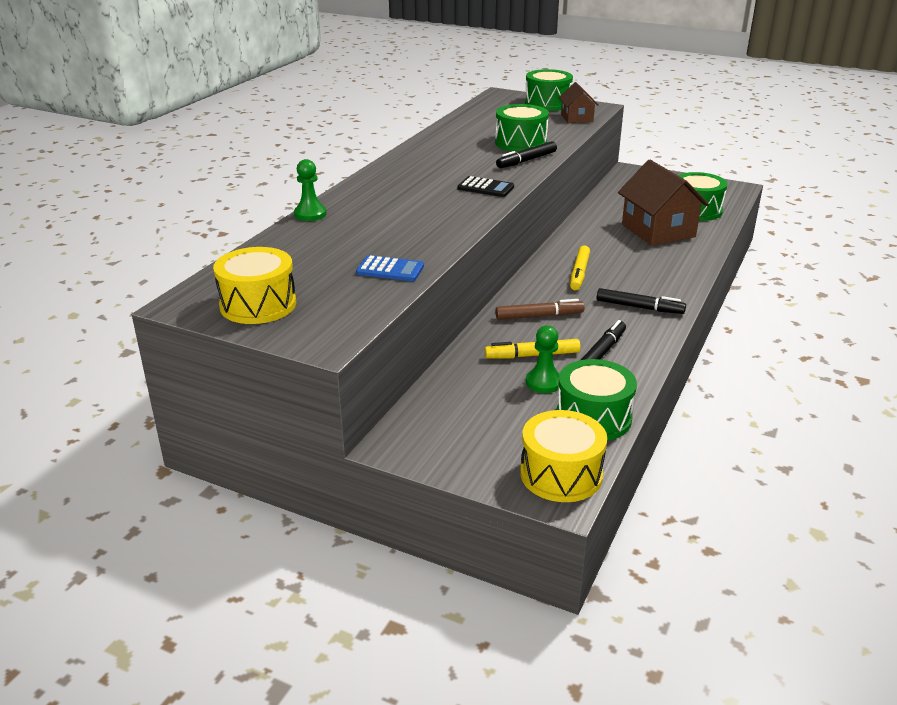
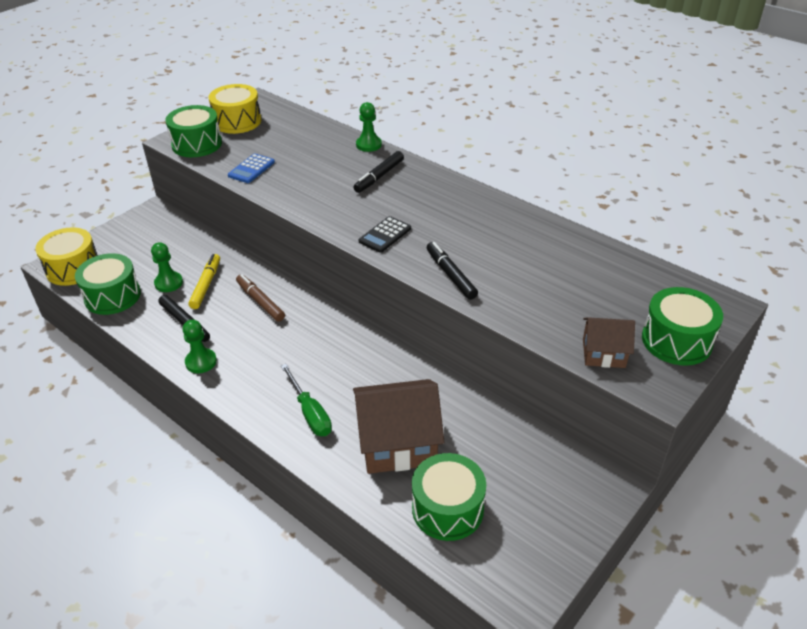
camera: 105 degrees right, 10 degrees up
green drum [495,104,549,152] -> green drum moved to [165,105,222,157]
brown marker [495,299,585,320] -> brown marker turned 135 degrees clockwise [236,274,285,322]
yellow marker [570,245,590,290] -> none
black marker [597,288,686,314] -> black marker moved to [353,151,404,193]
none -> green pawn [183,320,217,373]
none -> green screwdriver [281,364,332,436]

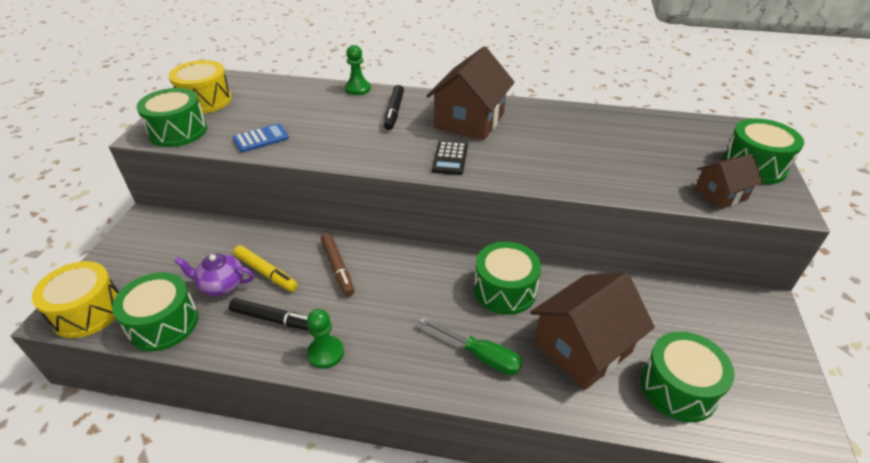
camera: 30 degrees left, 0 degrees up
green pawn [151,242,183,292] -> purple teapot [174,253,254,296]
yellow marker [188,254,220,309] -> yellow marker turned 150 degrees clockwise [233,245,298,292]
blue calculator [228,153,275,183] -> blue calculator turned 120 degrees counterclockwise [233,123,289,152]
brown marker [236,274,285,322] -> brown marker turned 135 degrees counterclockwise [321,233,354,296]
black marker [427,242,478,300] -> none
none -> brown house [426,46,515,140]
none -> green drum [474,242,541,315]

